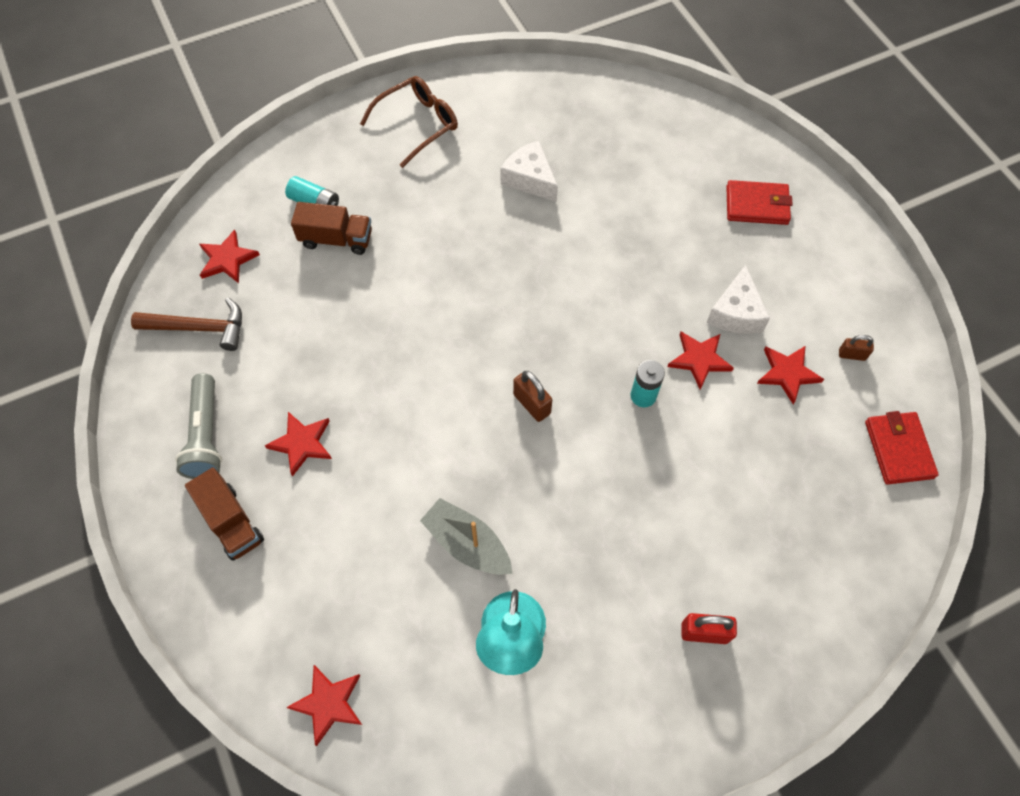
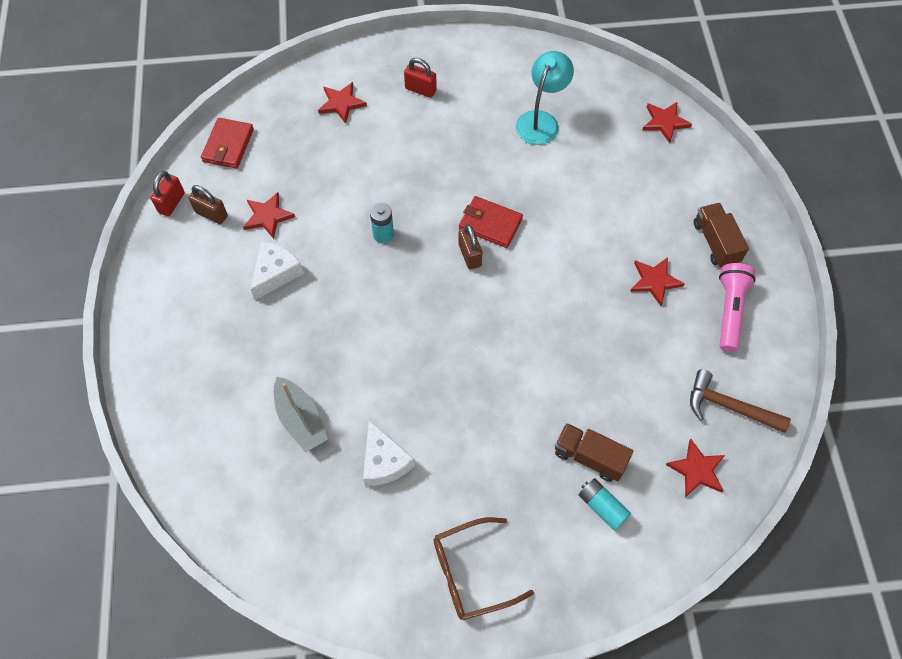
camera: 160 degrees left, 0 degrees up
grey flashlight [175,373,222,479] -> pink flashlight [719,263,756,352]
grey boat [420,498,512,575] -> grey boat moved to [274,377,328,452]
red star [667,332,734,390] -> red star moved to [318,82,367,124]
red wallet [726,180,793,225] -> red wallet moved to [459,196,523,248]
brown padlock [839,335,874,361] -> brown padlock [188,185,228,224], size x1.51
none -> red padlock [151,171,185,216]

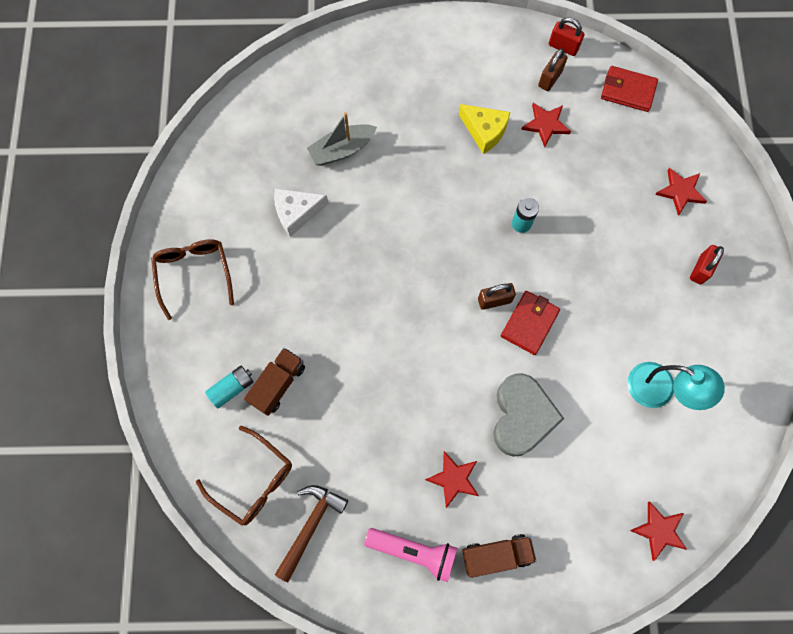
camera: 95 degrees right, 10 degrees up
white cheese [250,241,304,300] -> yellow cheese [459,104,510,154]
red star [666,439,725,497] -> brown glasses [196,426,292,526]
none -> grey heart [493,373,564,457]

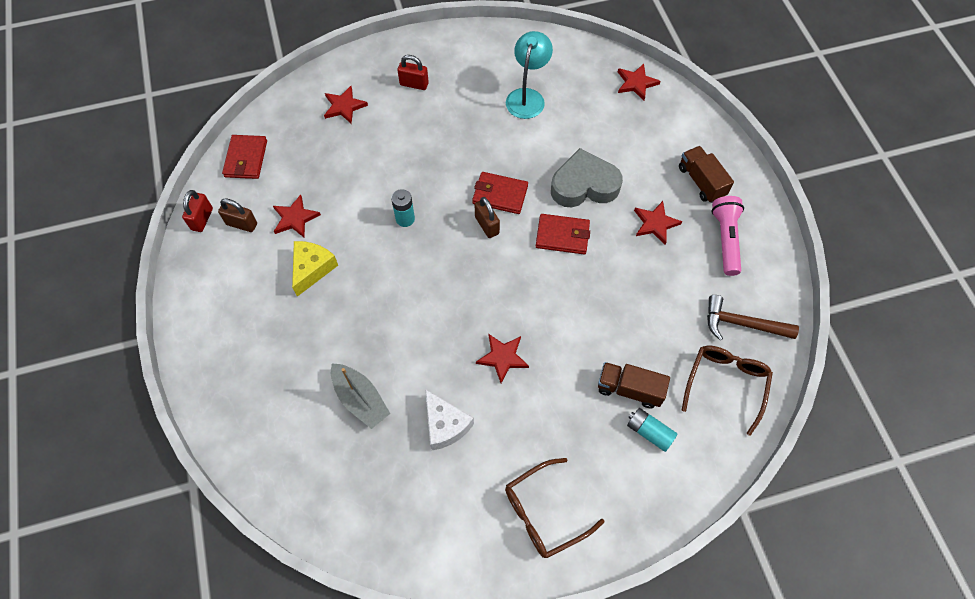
camera: 105 degrees left, 10 degrees down
none -> red star [476,334,529,383]
none -> red wallet [536,214,590,254]

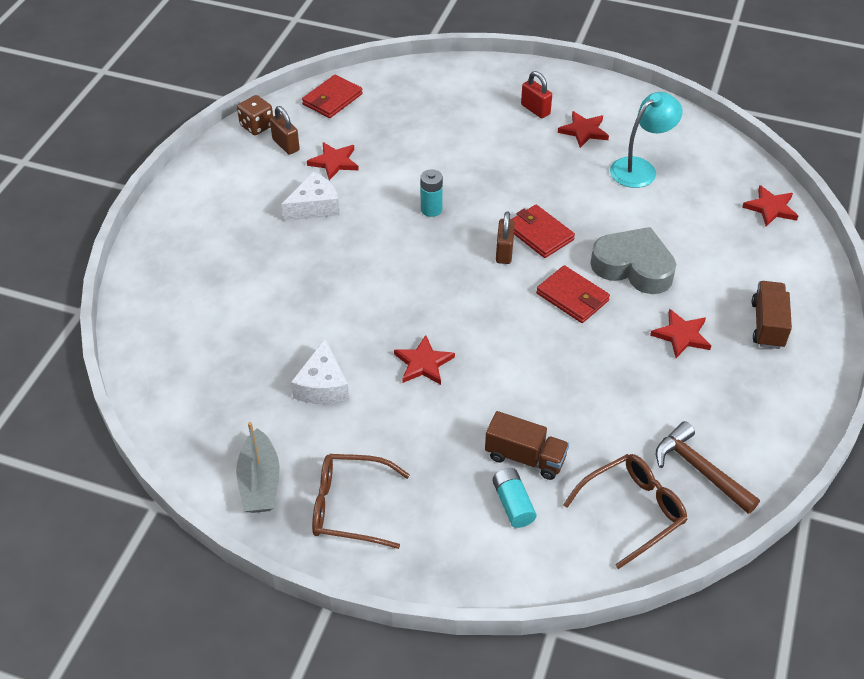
camera: 35 degrees right, 15 degrees down
red padlock [182,190,213,232] -> brown dice [237,95,273,135]
yellow cheese [292,241,338,297] -> white cheese [281,171,340,221]
red star [324,86,368,124] -> red star moved to [558,111,609,148]
grey boat [331,364,390,429] -> grey boat moved to [236,422,280,513]
brown truck [598,362,670,408] -> brown truck turned 150 degrees clockwise [485,411,569,480]
pink flashlight [711,196,744,276] -> none

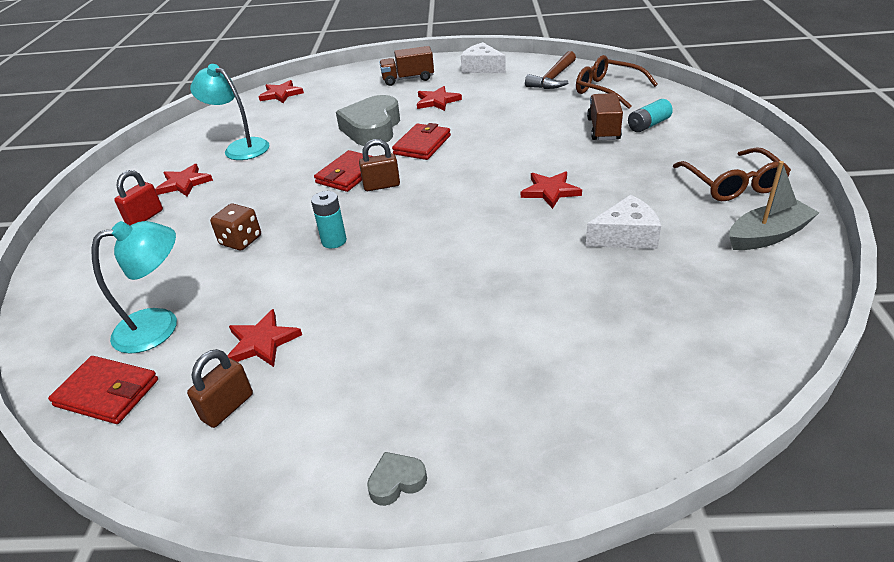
camera: 105 degrees left, 10 degrees down
brown dice [237,95,273,135] -> brown dice moved to [210,204,261,250]
white cheese [281,171,340,221] -> white cheese moved to [461,42,506,73]
none -> turquoise lamp [92,221,177,354]
none -> grey heart [367,452,427,506]

